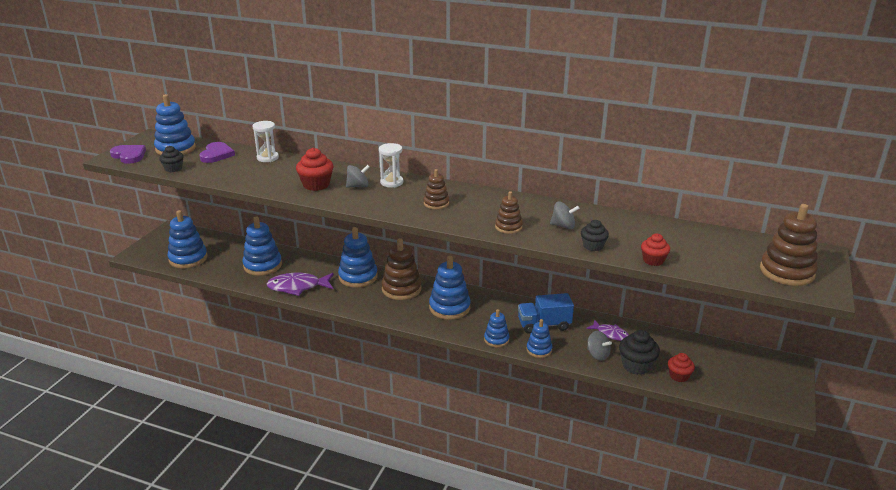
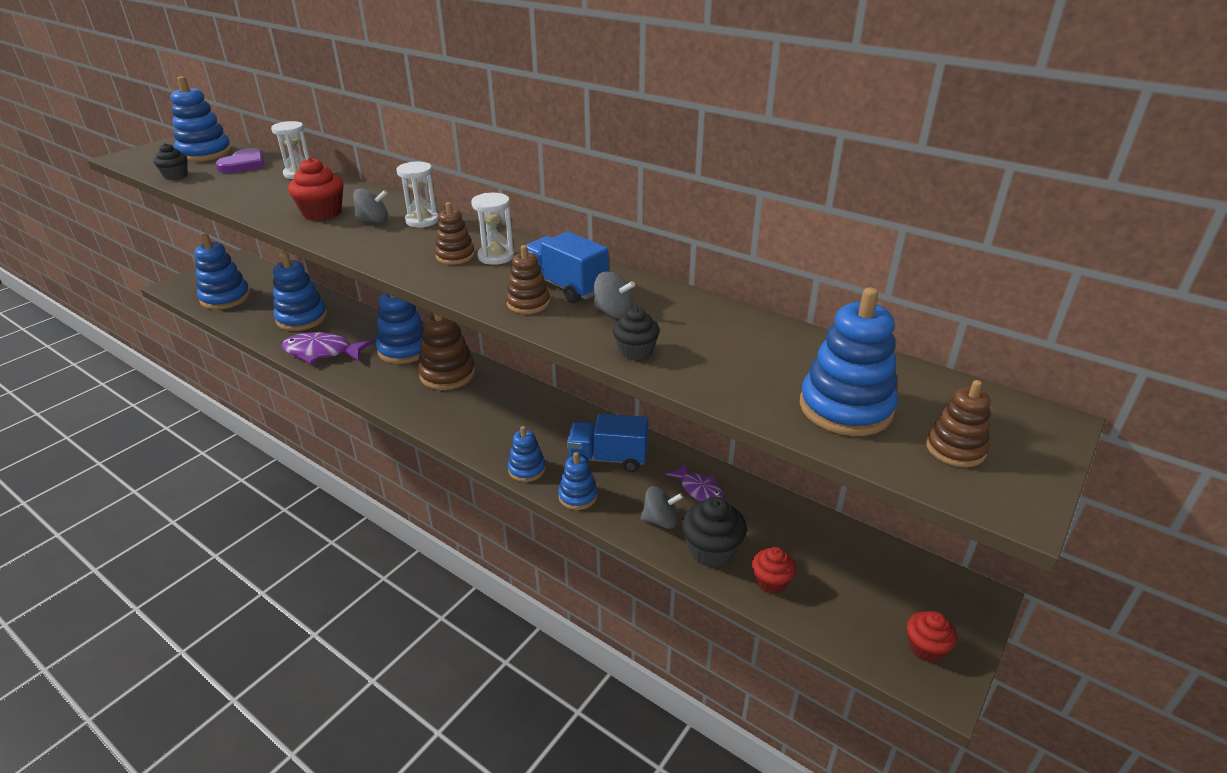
camera: 15 degrees right, 5 degrees up
purple heart [110,145,146,164] -> none
blue stacking toy [429,256,471,320] -> blue stacking toy moved to [800,287,898,436]
grey spinning top [587,331,612,361] -> grey spinning top turned 60 degrees counterclockwise [641,486,683,529]
red cupcake [641,234,670,266] -> red cupcake moved to [907,611,957,662]
brown stacking toy [760,204,818,286] -> brown stacking toy [926,380,991,467], size x0.58
none -> white hourglass [471,193,514,265]
none -> blue truck [526,232,609,303]

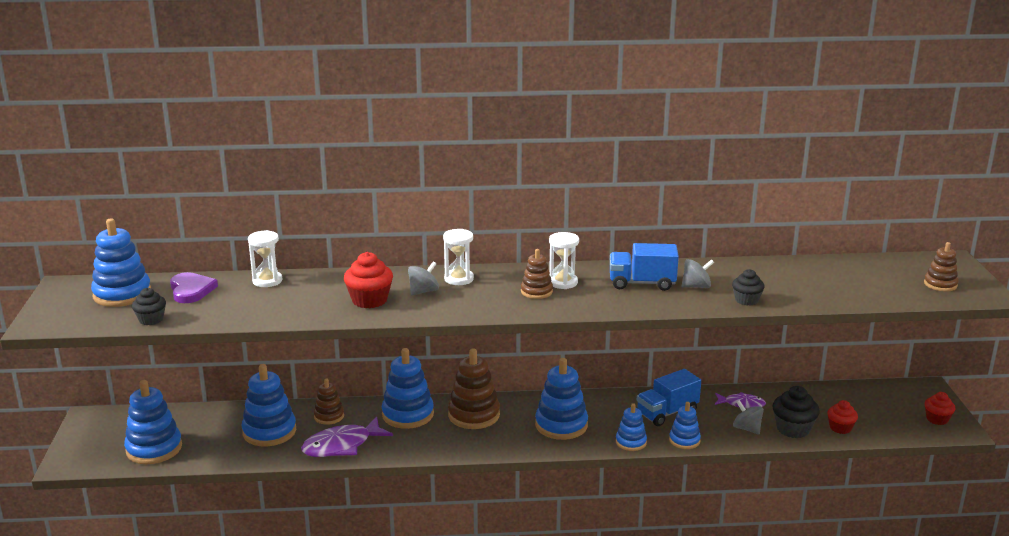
camera: 40 degrees left, 10 degrees down
brown stacking toy [506,245,550,314] -> brown stacking toy moved to [314,379,344,425]
grey spinning top [641,486,683,529] -> grey spinning top turned 90 degrees counterclockwise [733,400,764,435]
blue stacking toy [800,287,898,436] -> blue stacking toy moved to [535,358,588,440]

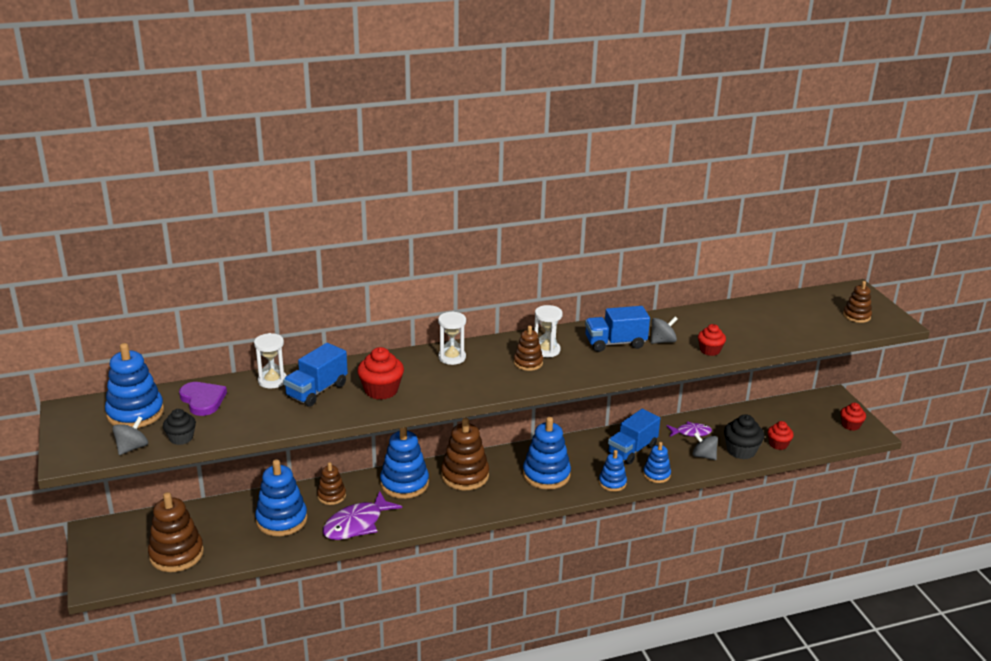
camera: 15 degrees left, 5 degrees up
blue stacking toy [124,380,182,464] -> brown stacking toy [148,492,204,572]
grey spinning top [408,261,439,296] -> grey spinning top moved to [112,416,148,455]
black cupcake [732,269,765,306] -> red cupcake [698,324,726,356]
none -> blue truck [283,343,348,407]

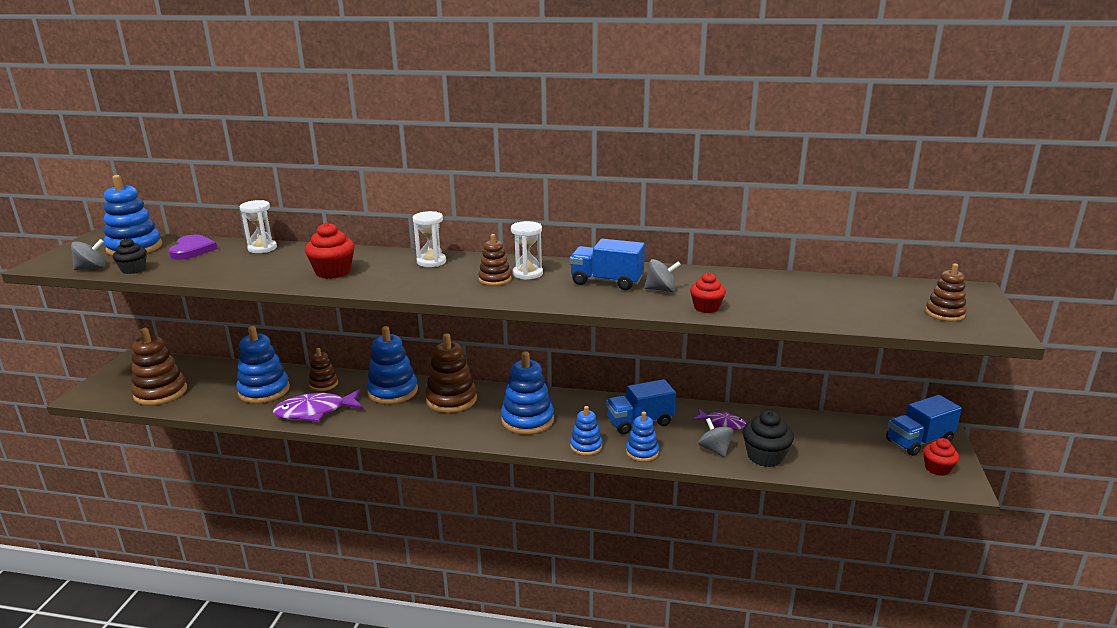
camera: 30 degrees right, 5 degrees down
blue truck [283,343,348,407] -> blue truck moved to [886,395,962,456]
red cupcake [768,421,794,450] -> none

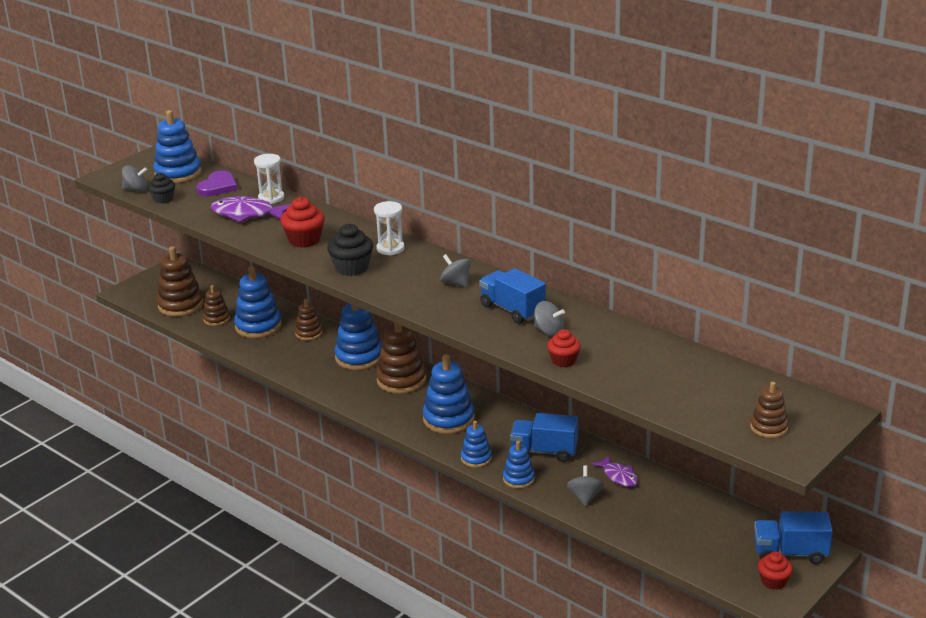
camera: 30 degrees right, 5 degrees up
purple fish [273,389,363,422] -> purple fish moved to [211,196,291,223]
brown stacking toy [478,234,512,286] -> brown stacking toy moved to [203,285,230,326]
white hourglass [511,221,543,280] -> grey spinning top [440,254,471,287]
black cupcake [743,410,794,467] -> black cupcake moved to [327,224,373,276]

